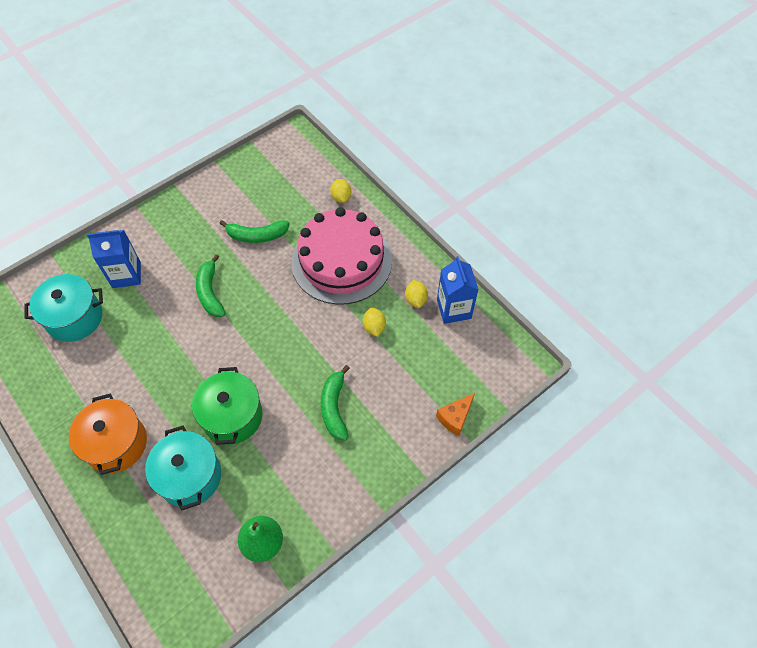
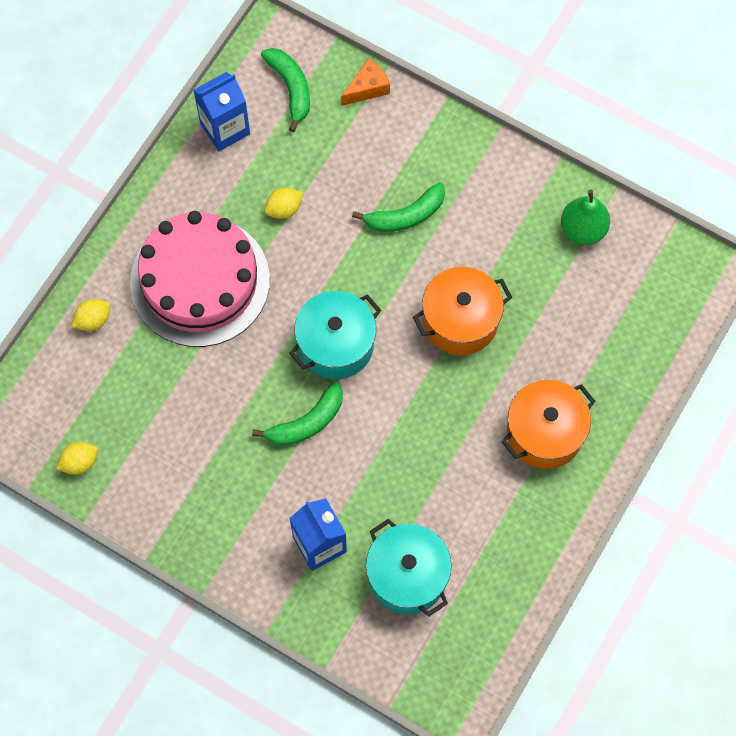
camera: 110 degrees left, 10 degrees up
turquoise pot [145,426,221,510] -> turquoise pot moved to [289,291,381,379]
green pot [192,367,263,445] -> orange pot [413,267,512,355]
green banana [219,220,290,243] -> green banana moved to [261,48,310,132]
yellow lemon [405,280,428,308] -> yellow lemon moved to [56,442,98,475]
orange cheese [436,393,475,436] -> orange cheese turned 60 degrees counterclockwise [341,58,390,106]

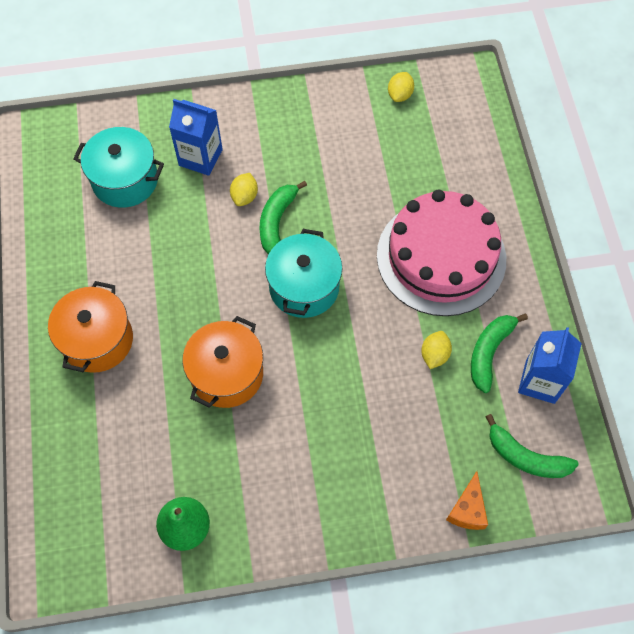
camera: 140 degrees right, 5 degrees down
yellow lemon [72,299,110,331] -> yellow lemon moved to [230,173,258,206]
green banana [352,182,445,232] -> green banana moved to [471,314,528,393]

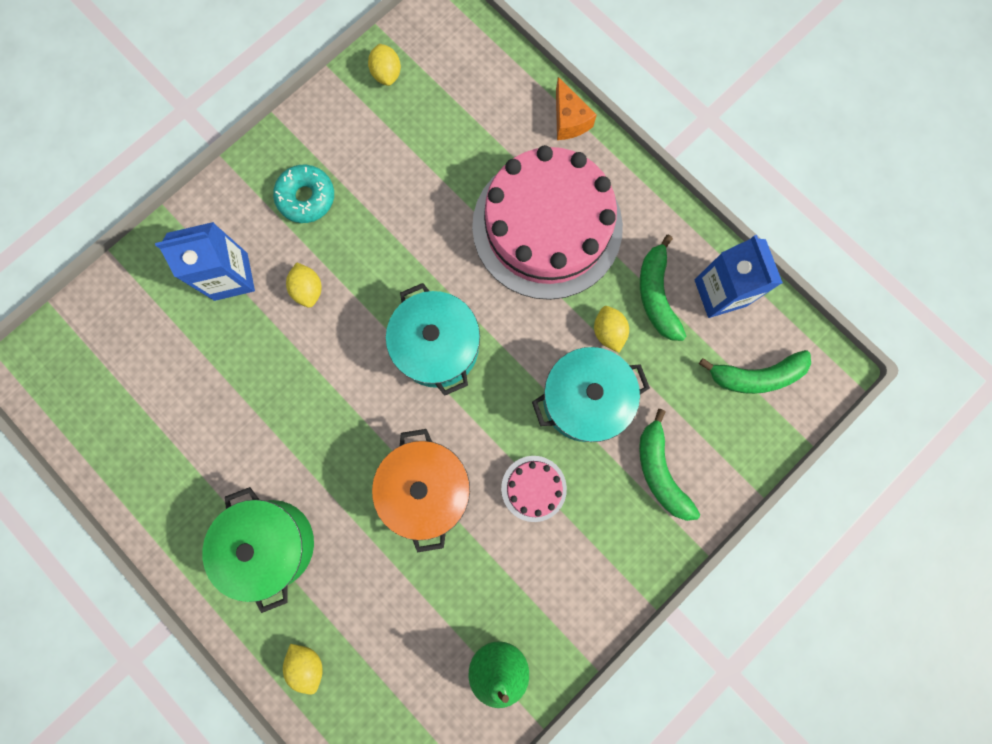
camera: 35 degrees left, 15 degrees up
orange pot [48,281,133,373] -> green pot [202,487,314,613]
turquoise pot [73,127,164,208] -> turquoise pot moved to [532,347,650,442]
green banana [259,181,307,254] -> green banana moved to [639,409,700,521]
orange cheese [446,471,488,530] -> orange cheese moved to [556,77,597,140]
none -> turquoise donut [273,165,334,223]
none -> yellow lemon [283,644,322,695]
none -> pink cake [501,456,567,522]

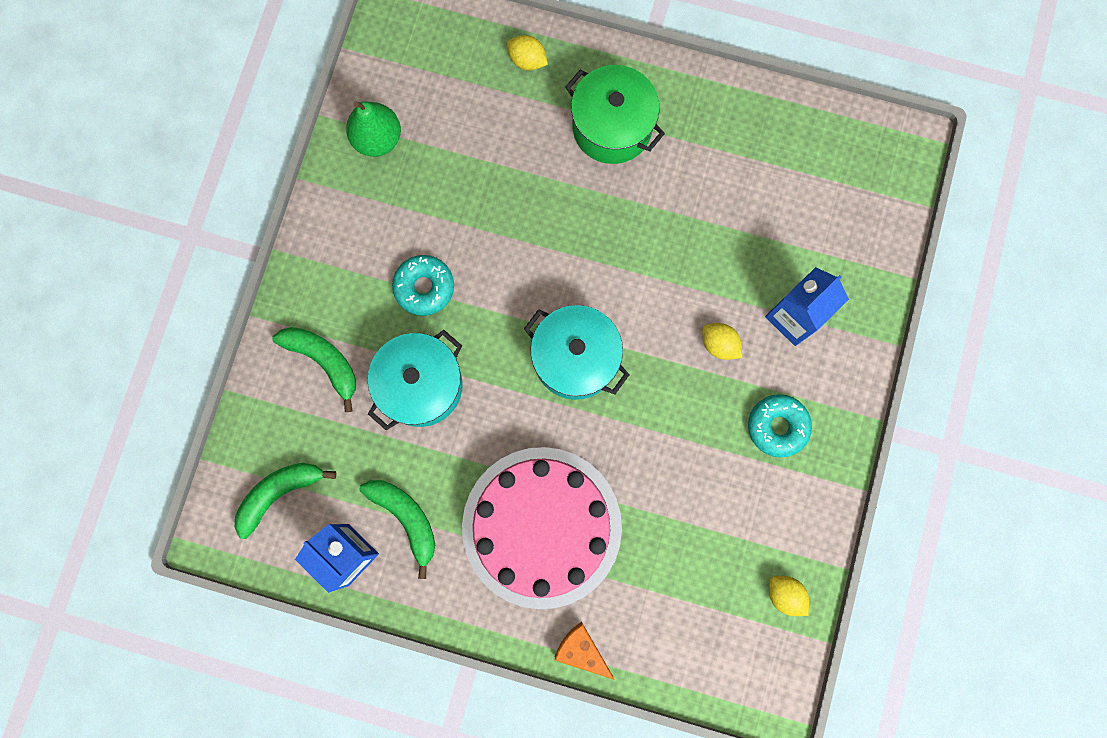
camera: 150 degrees right, 0 degrees up
orange pot [372,429,470,553] -> none
pink cake [501,456,567,522] -> turquoise donut [392,255,454,316]
yellow lemon [594,306,629,353] -> none

